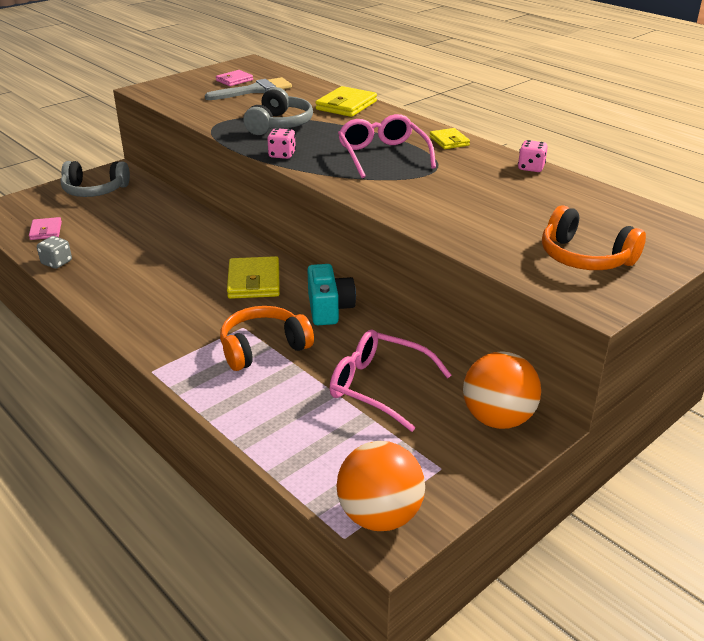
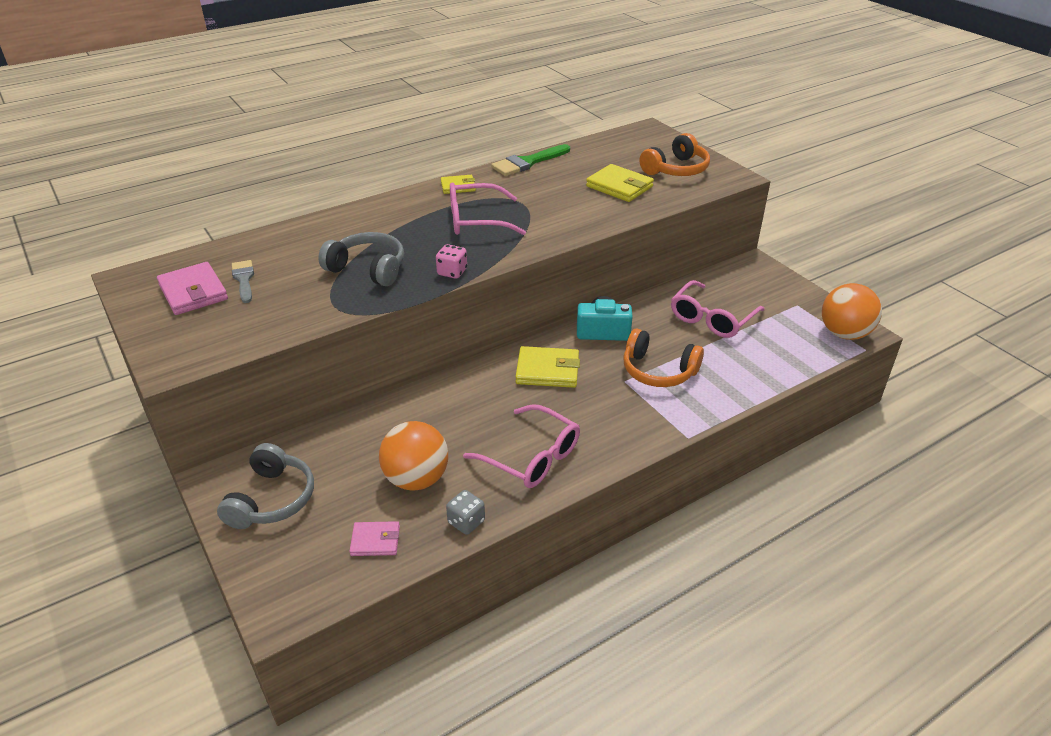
camera: 80 degrees left, 5 degrees up
grey brush [205,77,292,100] -> grey brush [232,260,254,303], size x0.65
pink wallet [216,70,253,86] -> pink wallet [157,262,228,315], size x1.64
orange headphones [220,306,314,371] -> orange headphones turned 45 degrees counterclockwise [623,329,704,387]
yellow wallet [315,86,377,117] -> yellow wallet moved to [586,164,654,202]
orange ball [463,351,541,429] -> orange ball moved to [379,421,448,491]
pink dice [518,140,548,172] -> green brush [491,144,570,176]
none -> pink glasses [463,404,580,488]

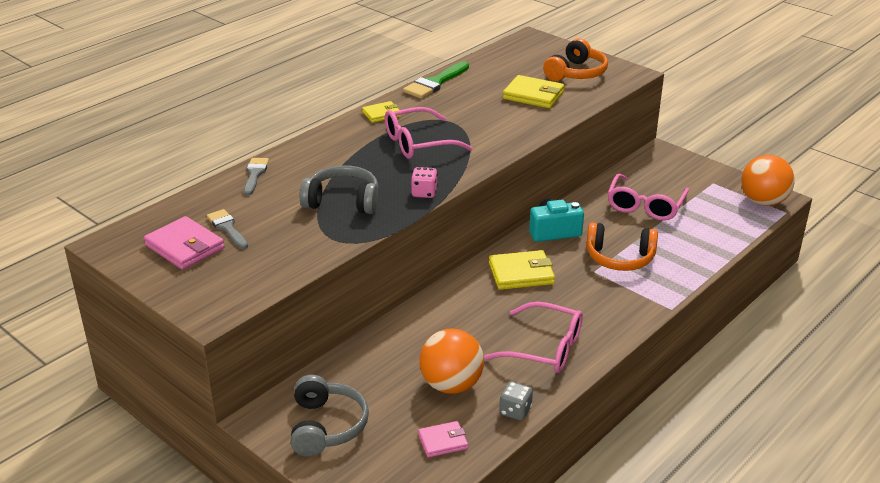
camera: 15 degrees left, 5 degrees down
none -> grey brush [244,158,269,195]

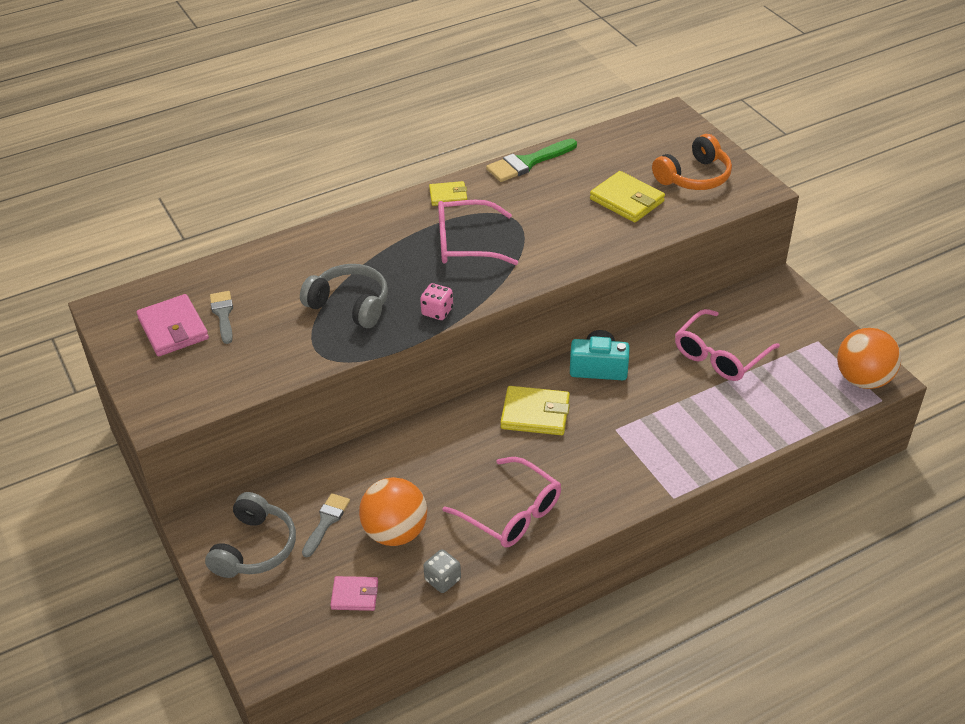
camera: 20 degrees right, 10 degrees up
grey brush [244,158,269,195] -> grey brush moved to [302,493,350,558]
orange headphones [586,222,658,271] -> none

